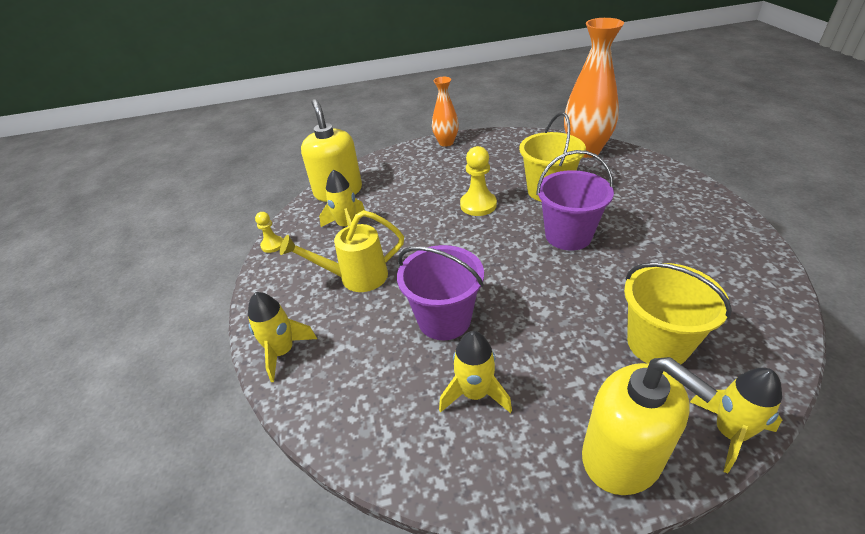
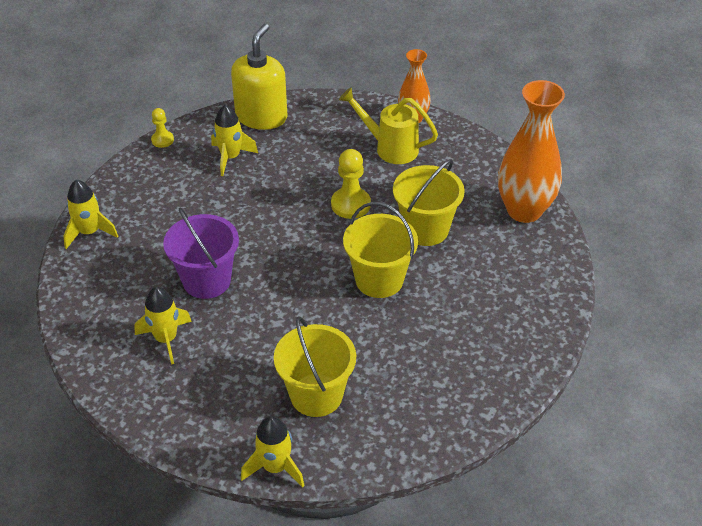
camera: 35 degrees right, 5 degrees up
yellow watering can [280,210,404,292] -> yellow watering can moved to [339,87,438,164]
purple bucket [536,150,614,251] -> yellow bucket [343,202,418,298]
yellow soap dispenser [582,357,717,495] -> none

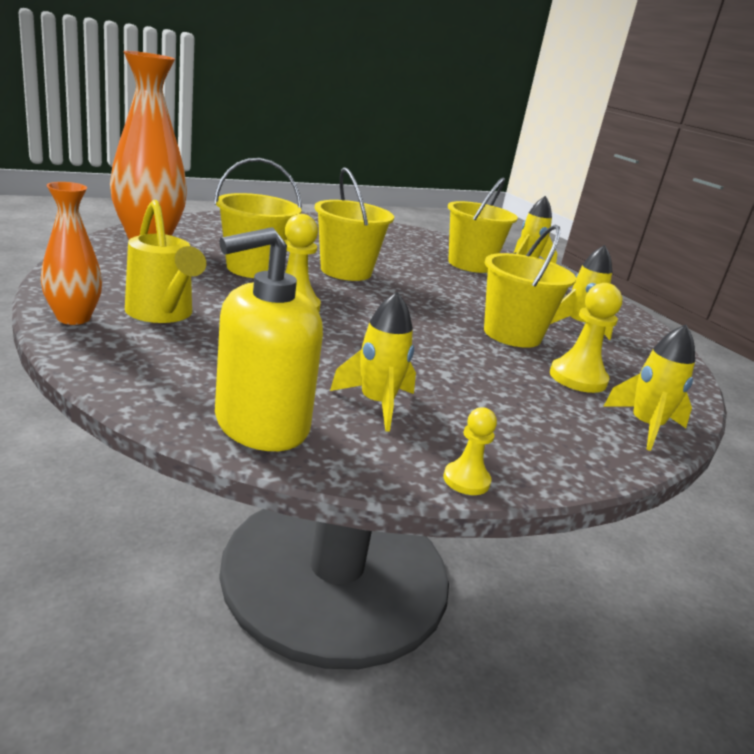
camera: 150 degrees left, 20 degrees down
purple bucket [163,208,239,299] -> yellow bucket [484,224,576,348]
none -> yellow pawn [550,283,622,393]

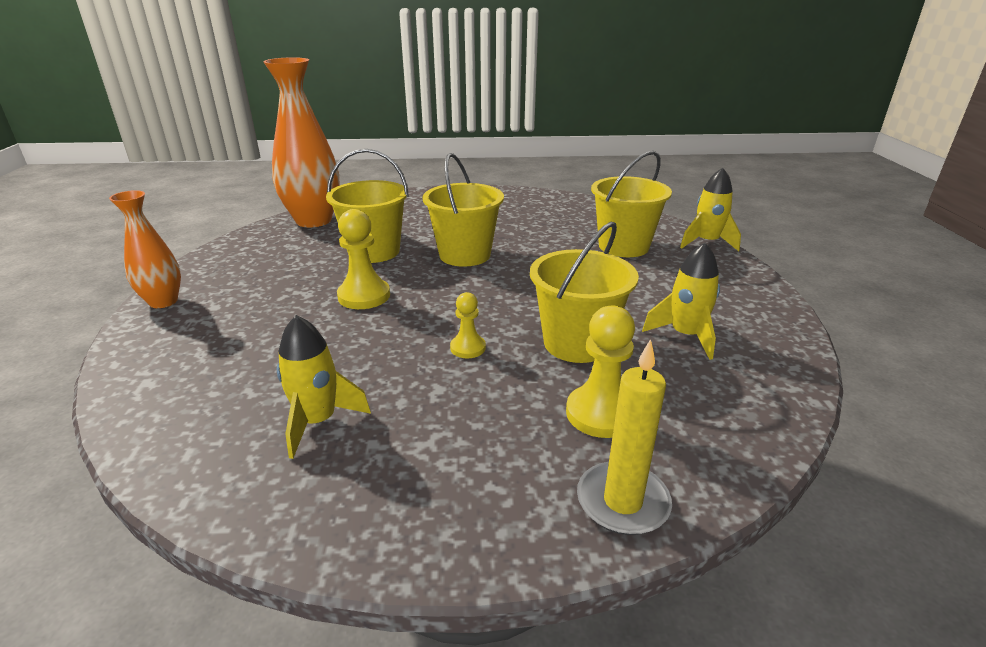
camera: 30 degrees right, 5 degrees up
yellow watering can [125,200,206,323] -> none
yellow soap dispenser [215,227,323,451] -> none
yellow pawn [443,407,497,495] -> yellow pawn moved to [450,292,486,358]
yellow rocket [604,325,695,451] -> yellow candle [577,339,672,535]

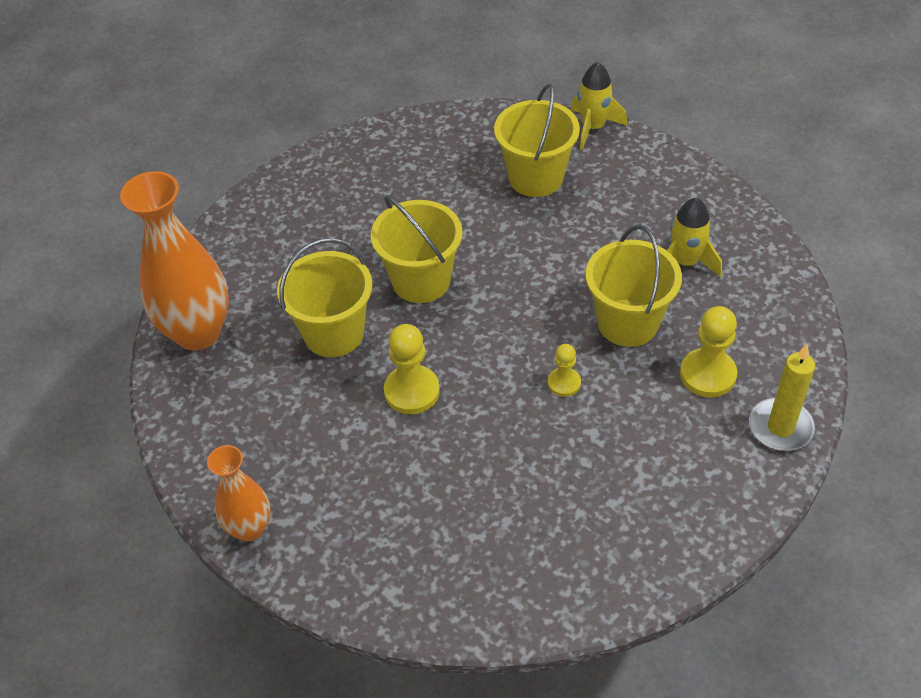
camera: 40 degrees left, 20 degrees up
yellow rocket [277,315,371,459] -> none

